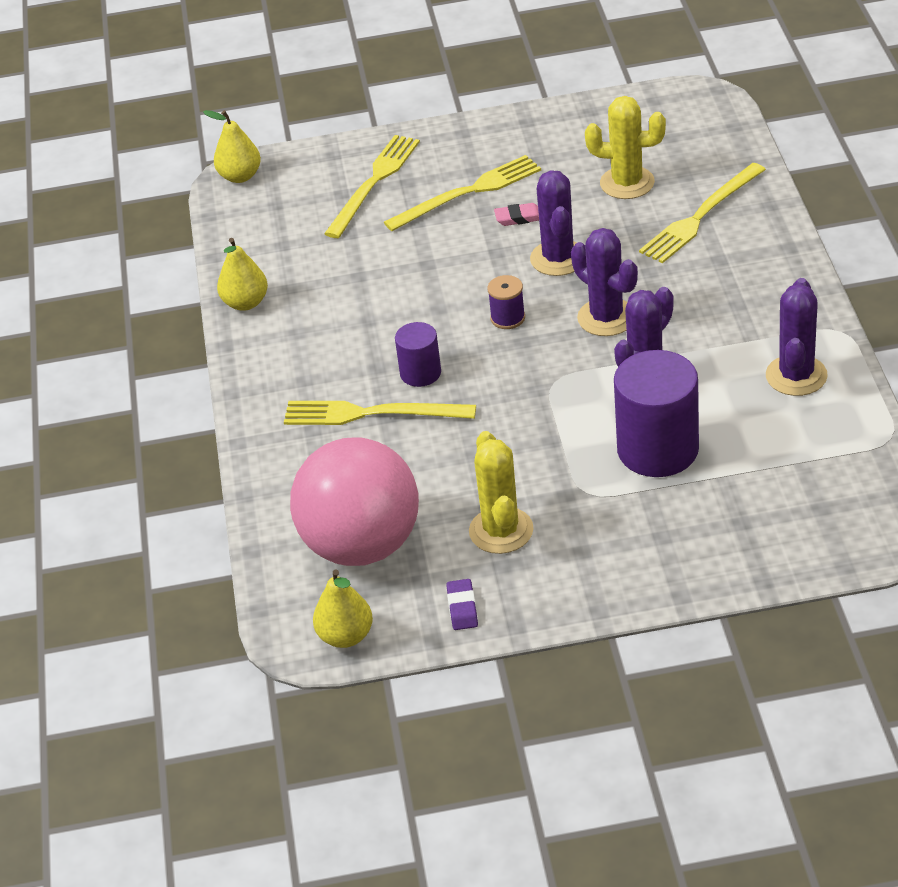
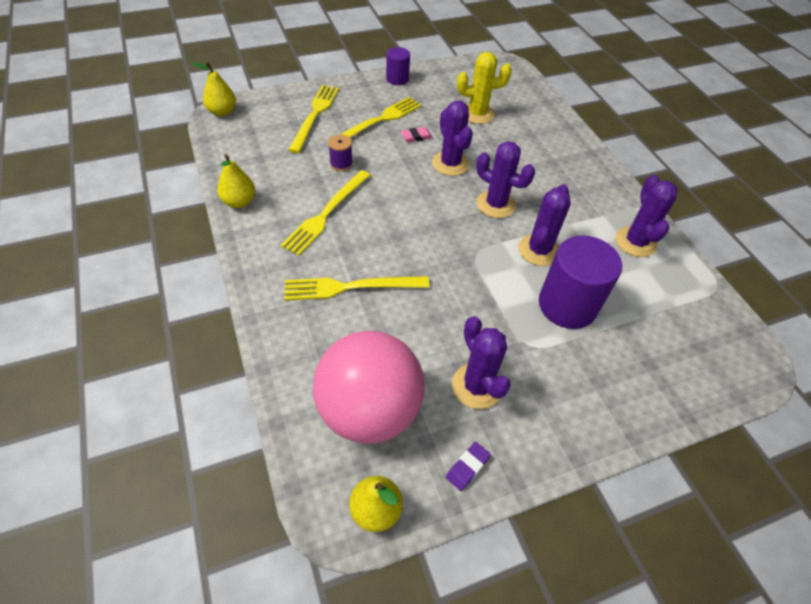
camera: 20 degrees left, 10 degrees up
purple cylinder [395,322,441,387] -> purple cylinder moved to [386,47,410,85]
purple eraser [446,579,478,630] -> purple eraser turned 60 degrees clockwise [446,442,491,491]
yellow cactus [469,431,534,554] -> purple cactus [452,316,511,409]
purple spool [487,275,525,329] -> purple spool moved to [328,134,353,171]
yellow fork [639,163,766,263] -> yellow fork moved to [281,170,370,256]

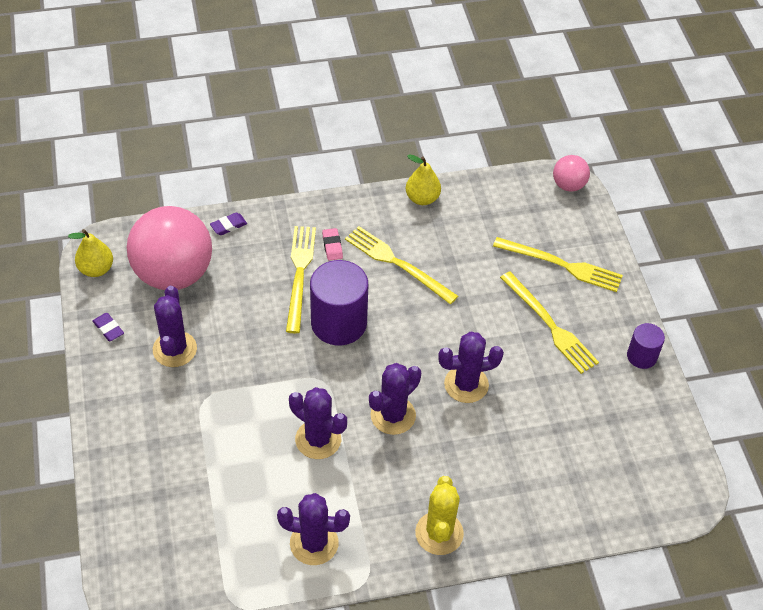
camera: 100 degrees right, 0 degrees up
yellow pear [192,62,236,116] -> pink ball [553,155,590,192]
purple spool [328,134,353,171] -> none
pink eraser [400,127,433,143] -> pink eraser moved to [322,228,343,261]
purple cactus [452,316,511,409] -> purple cactus turned 75 degrees counterclockwise [153,286,197,367]
yellow cactus [457,52,512,124] -> yellow cactus moved to [415,476,464,555]
purple cylinder [539,235,622,329] -> purple cylinder moved to [310,260,368,345]
none -> purple eraser [210,213,247,235]

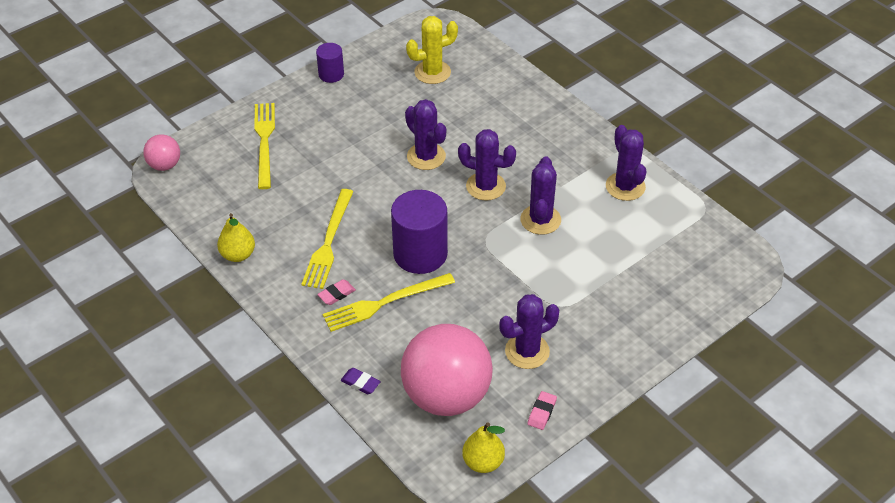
camera: 115 degrees left, 5 degrees down
purple eraser [93,313,124,341] -> pink eraser [527,391,557,430]
yellow cactus [415,476,464,555] -> yellow cactus moved to [406,16,458,84]
yellow fork [500,271,599,374] -> none

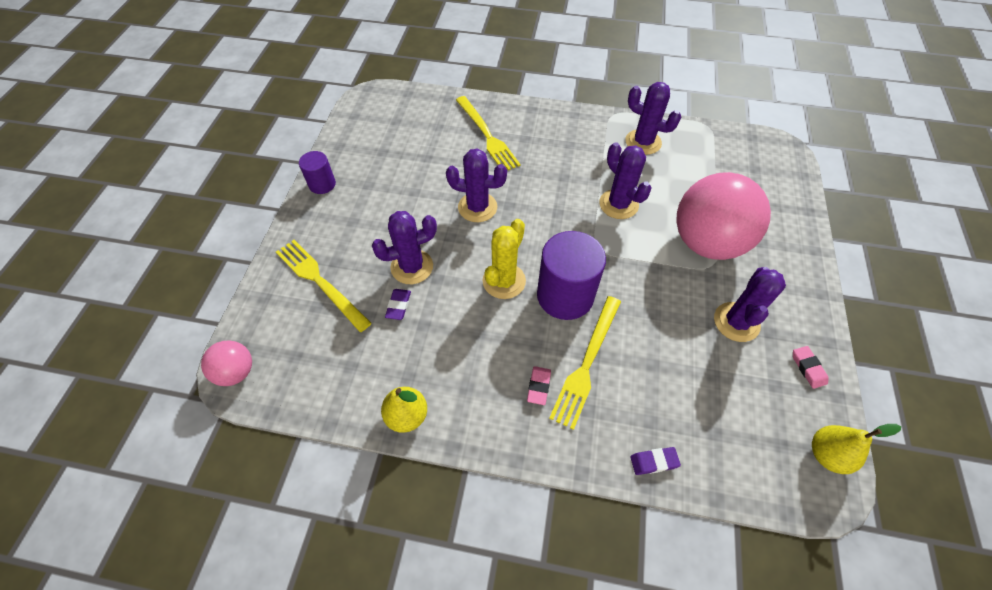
camera: 40 degrees left, 10 degrees up
yellow fork [301,189,354,289] -> yellow fork moved to [456,96,521,170]
pink ball [401,324,493,416] -> pink ball moved to [676,172,771,260]
yellow cactus [406,16,458,84] -> yellow cactus moved to [483,219,526,299]
purple cactus [458,129,516,201] -> purple cactus moved to [372,211,437,284]
none -> purple eraser [385,289,411,320]

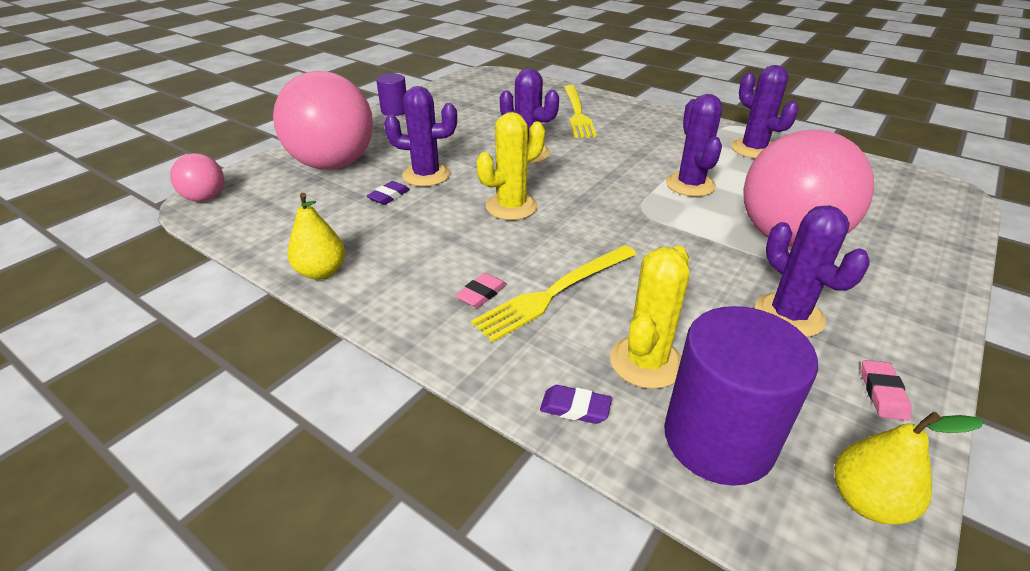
camera: 25 degrees right, 20 degrees down
yellow fork [276,240,372,332] -> pink ball [273,71,373,170]
purple cylinder [537,231,606,320] -> purple cylinder moved to [664,306,818,486]
purple cactus [714,267,786,342] -> purple cactus turned 75 degrees counterclockwise [755,205,870,337]
none -> yellow cactus [610,246,689,389]

